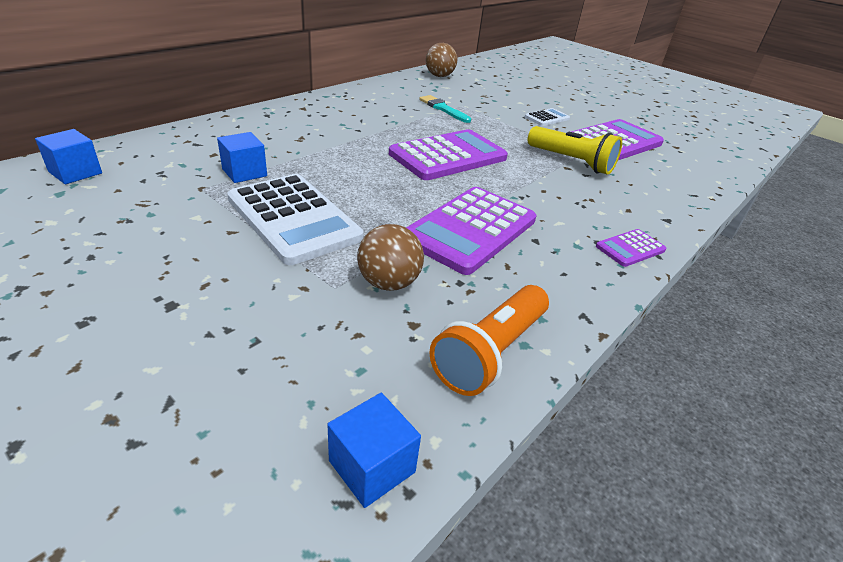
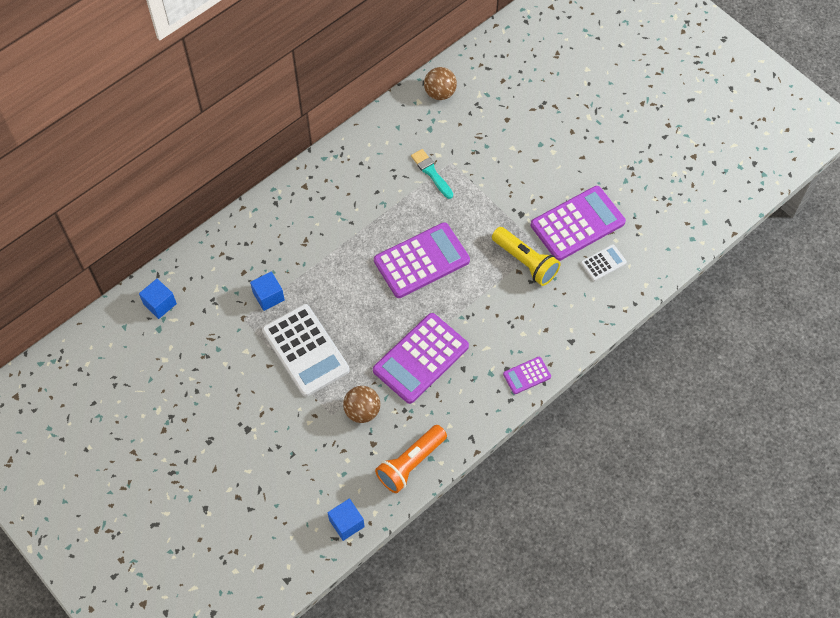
camera: 10 degrees right, 25 degrees up
white calculator [525,108,570,126] -> white calculator moved to [581,244,627,281]

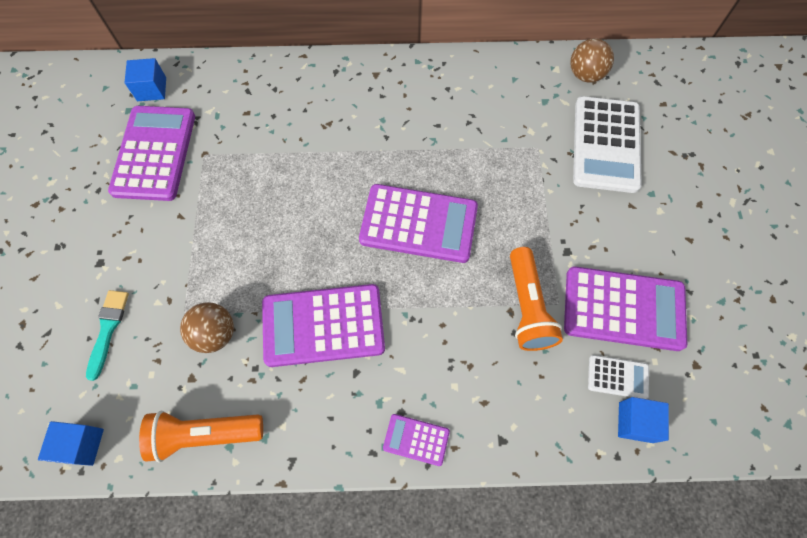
camera: 40 degrees right, 5 degrees up
blue cube [250,271,285,311] -> blue cube moved to [618,397,669,443]
white calculator [262,304,350,397] -> white calculator moved to [573,96,642,193]
turquoise brush [411,149,453,199] -> turquoise brush moved to [86,290,129,381]
yellow flashlight [492,227,560,286] -> orange flashlight [510,247,563,351]
none -> purple calculator [108,106,195,201]

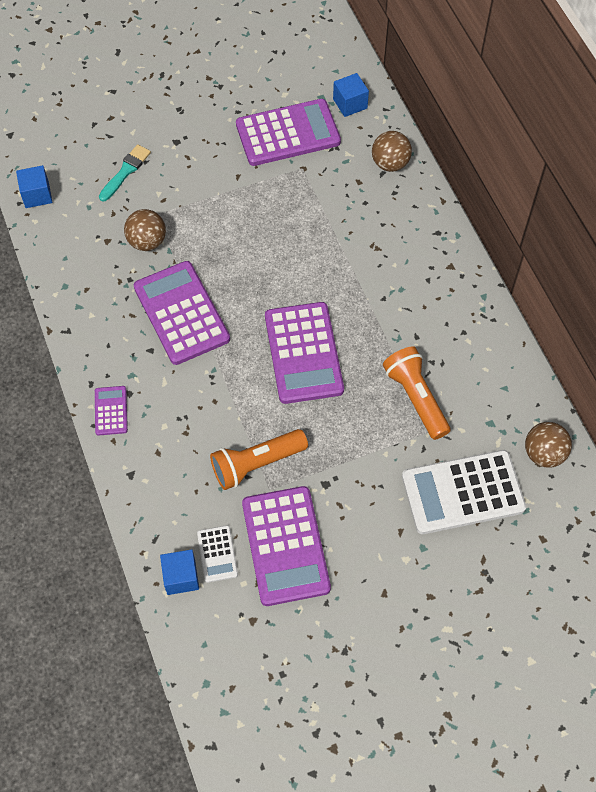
camera: 70 degrees right, 5 degrees down
turquoise brush [86,290,129,381] -> turquoise brush turned 45 degrees counterclockwise [99,144,151,202]
orange flashlight [139,411,263,462] -> orange flashlight moved to [383,346,451,440]
none -> brown ball [372,131,412,172]

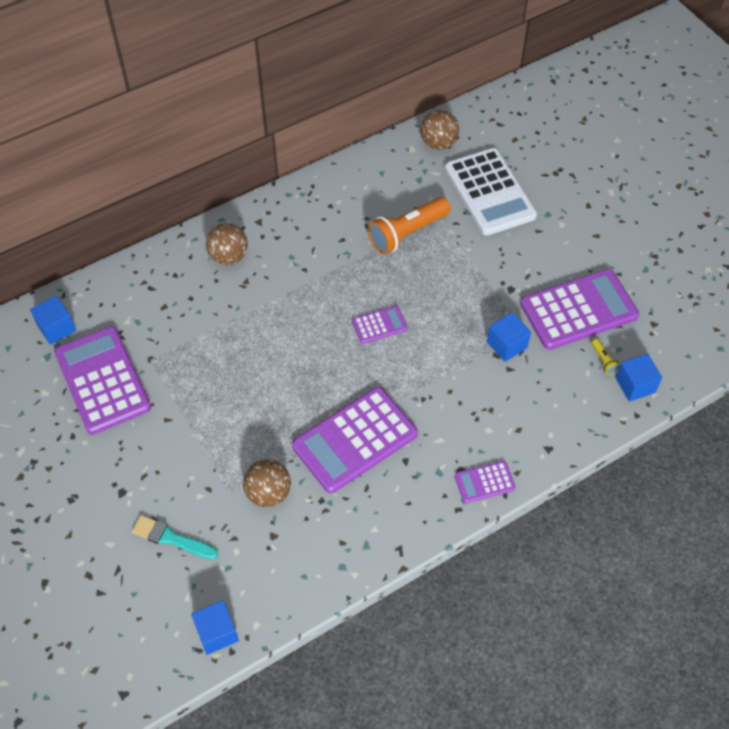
camera: 100 degrees left, 5 degrees down
white calculator [197,525,238,583] -> yellow flashlight [591,339,620,375]
orange flashlight [210,429,308,490] -> blue cube [487,312,531,362]
purple calculator [265,302,344,404] -> purple calculator [352,306,408,344], size x0.48
brown ball [372,131,412,172] -> brown ball moved to [206,223,248,265]

